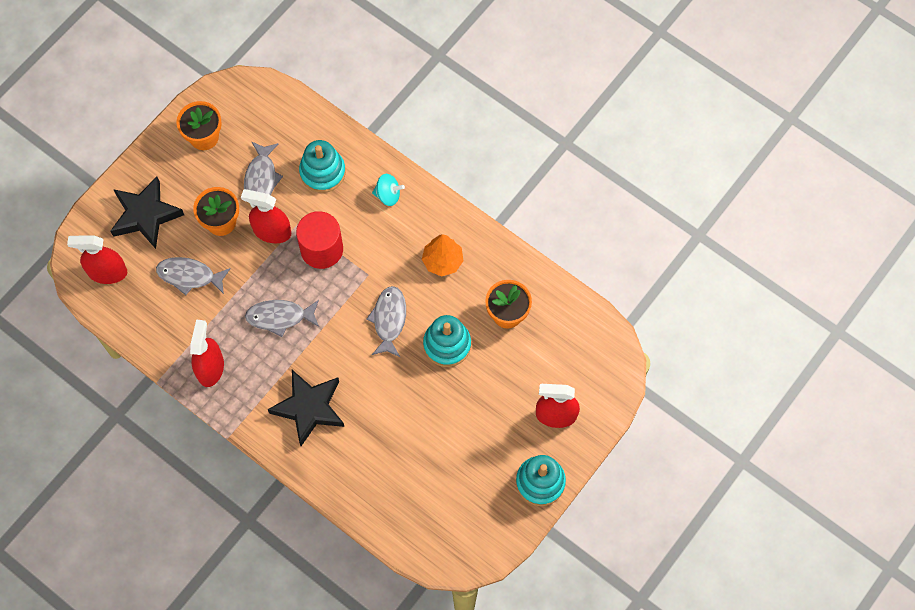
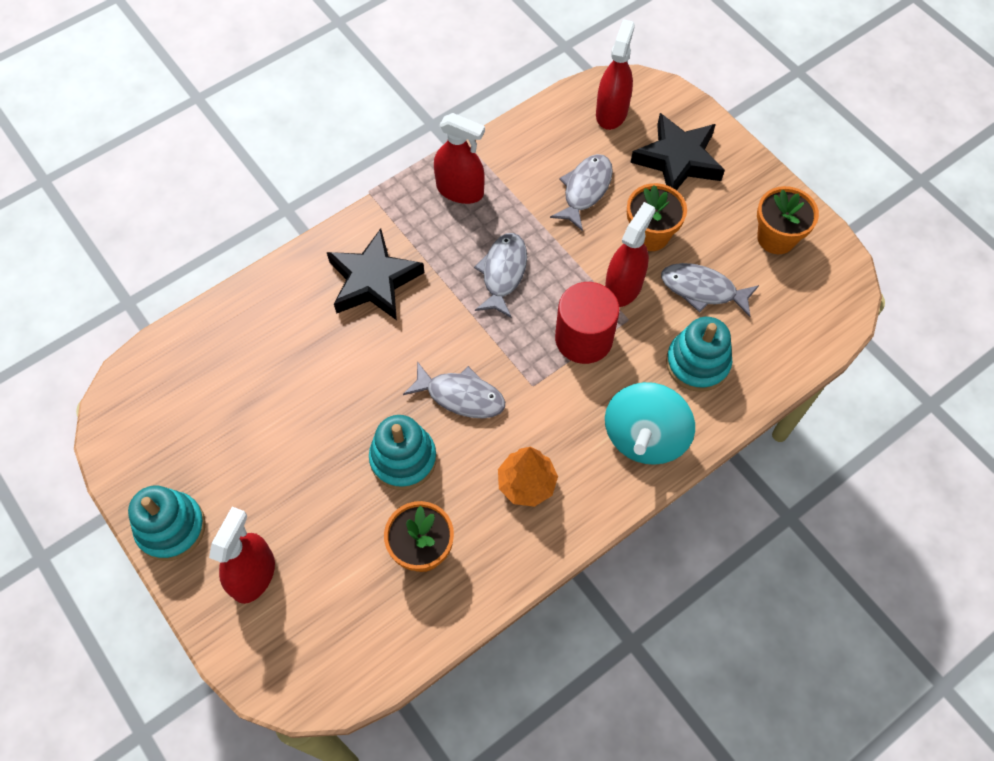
camera: 105 degrees right, 5 degrees down
turquoise spinning top [372,174,405,206] -> turquoise spinning top [605,382,695,465], size x1.89

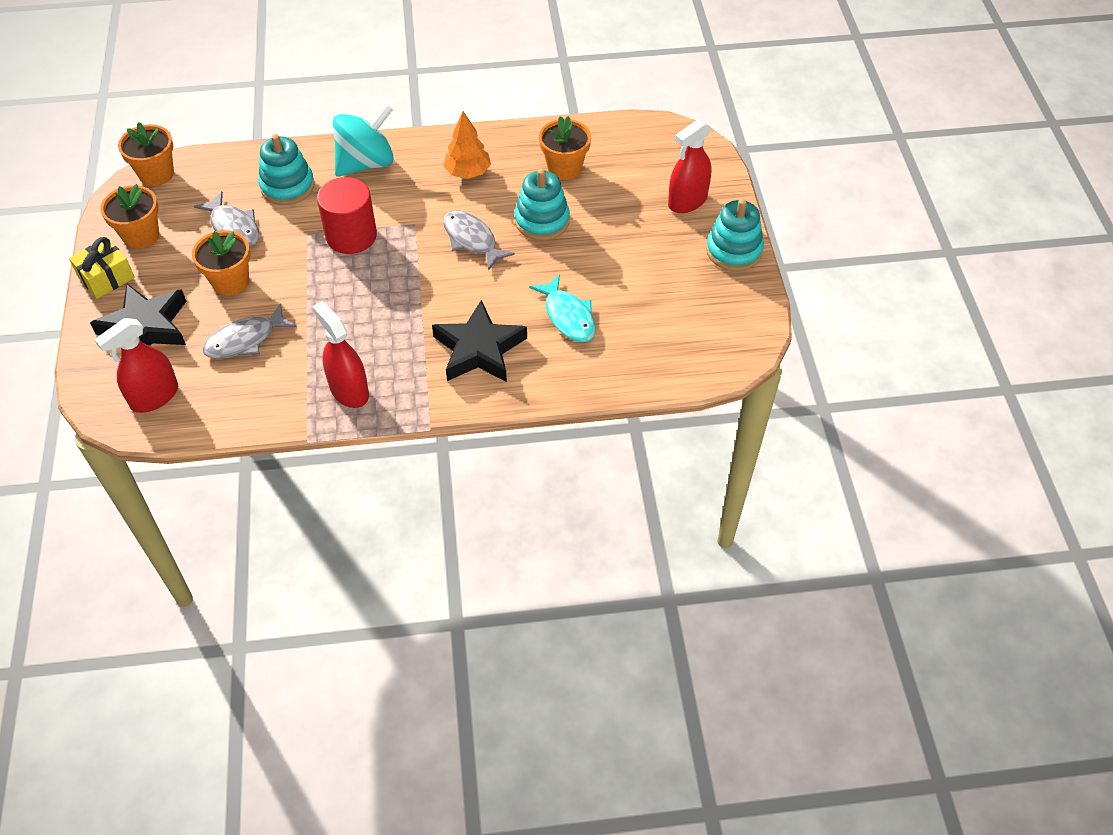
camera: 150 degrees left, 10 degrees down
grey fish [474,233,527,318] -> none
red spray bottle [605,202,655,307] -> none
none -> yellow gift [69,237,135,299]
none -> orange flower pot [118,122,174,186]
none -> turquoise fish [529,274,596,342]

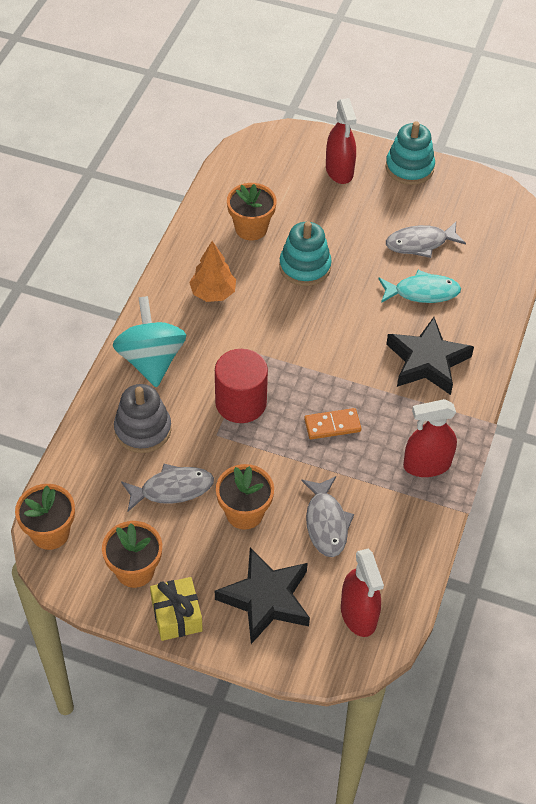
camera: 65 degrees left, 0 degrees up
turquoise stacking toy [259,134,315,205] -> grey stacking toy [114,384,172,453]
grey fish [443,210,515,271] -> grey fish moved to [386,222,466,258]
none -> orange domino [304,408,361,439]

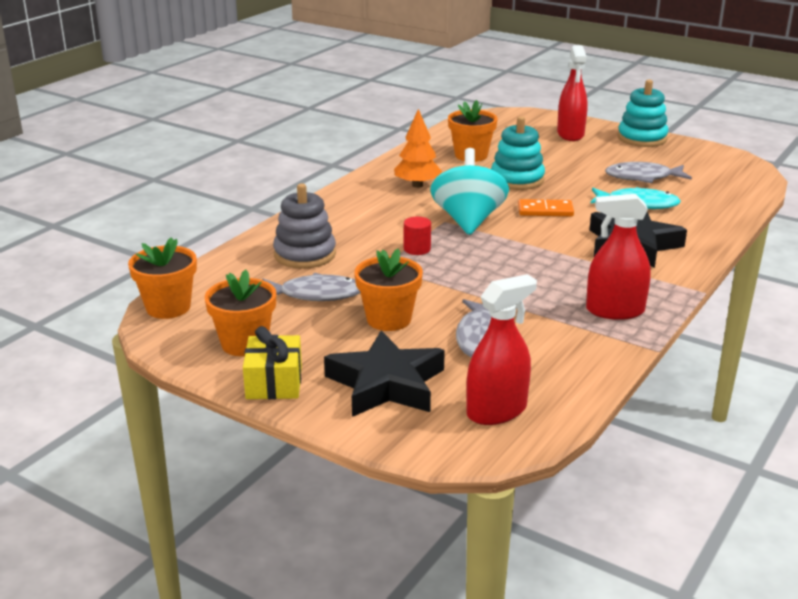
camera: 15 degrees right, 25 degrees down
turquoise spinning top [112,296,186,388] -> turquoise spinning top moved to [430,148,509,235]
red cylinder [215,349,268,423] -> red cylinder [404,217,431,255], size x0.48
orange domino [304,408,361,439] -> orange domino moved to [518,199,574,216]
red spray bottle [341,549,384,637] -> red spray bottle turned 120 degrees counterclockwise [466,274,537,425]

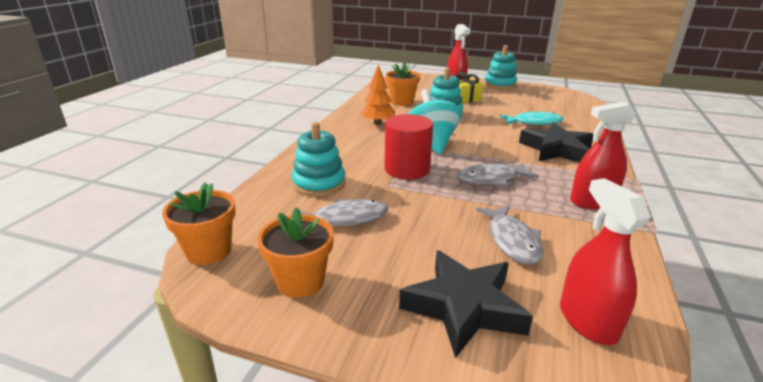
camera: 15 degrees left, 0 degrees up
yellow gift [243,326,302,399] -> yellow gift moved to [456,72,483,103]
grey stacking toy [273,183,336,269] -> turquoise stacking toy [292,122,346,197]
orange flower pot [354,249,423,331] -> none
red cylinder [404,217,431,255] -> red cylinder [385,114,433,180], size x2.07
red spray bottle [466,274,537,425] -> red spray bottle turned 60 degrees counterclockwise [560,178,651,345]
orange domino [518,199,574,216] -> none
grey fish [605,162,692,183] -> grey fish moved to [458,162,539,186]

